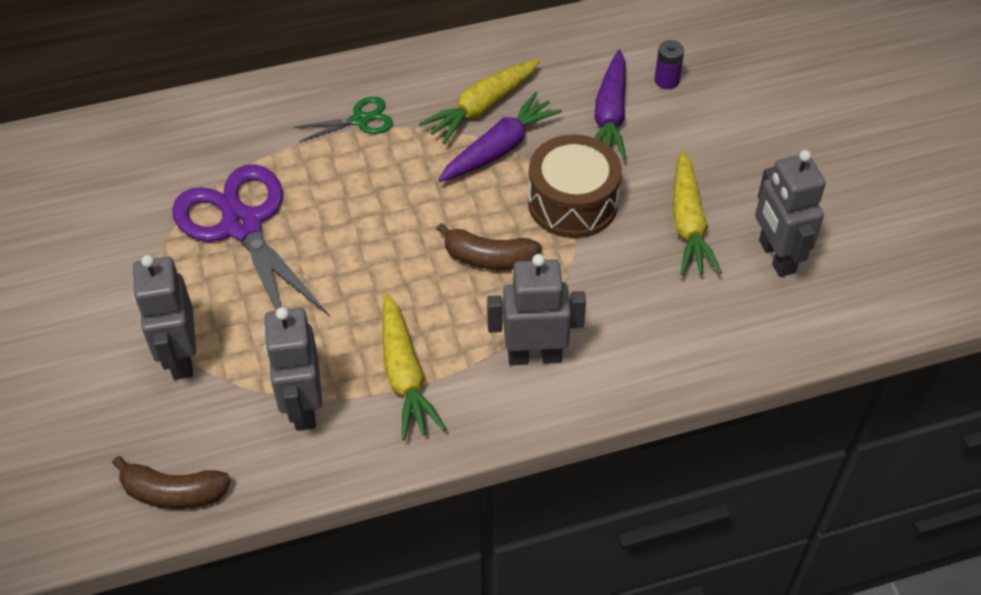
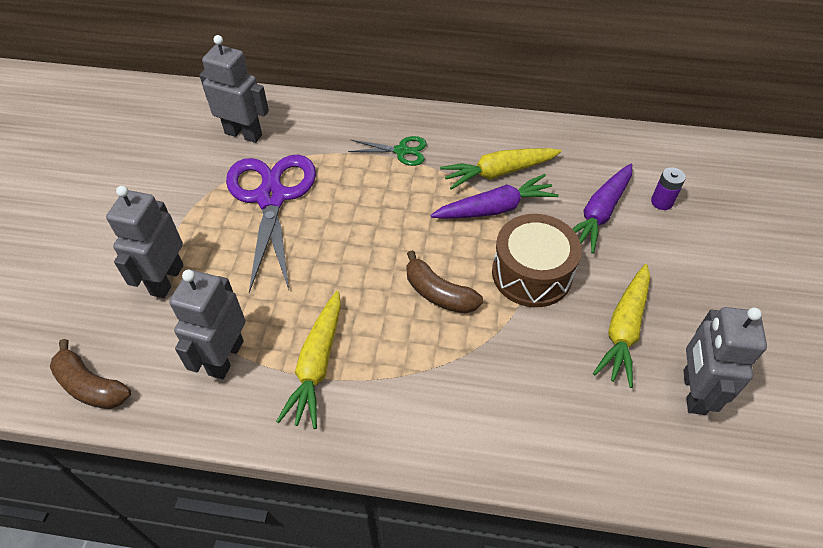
camera: 25 degrees right, 0 degrees up
grey robot [487,254,586,365] -> grey robot moved to [199,35,269,143]

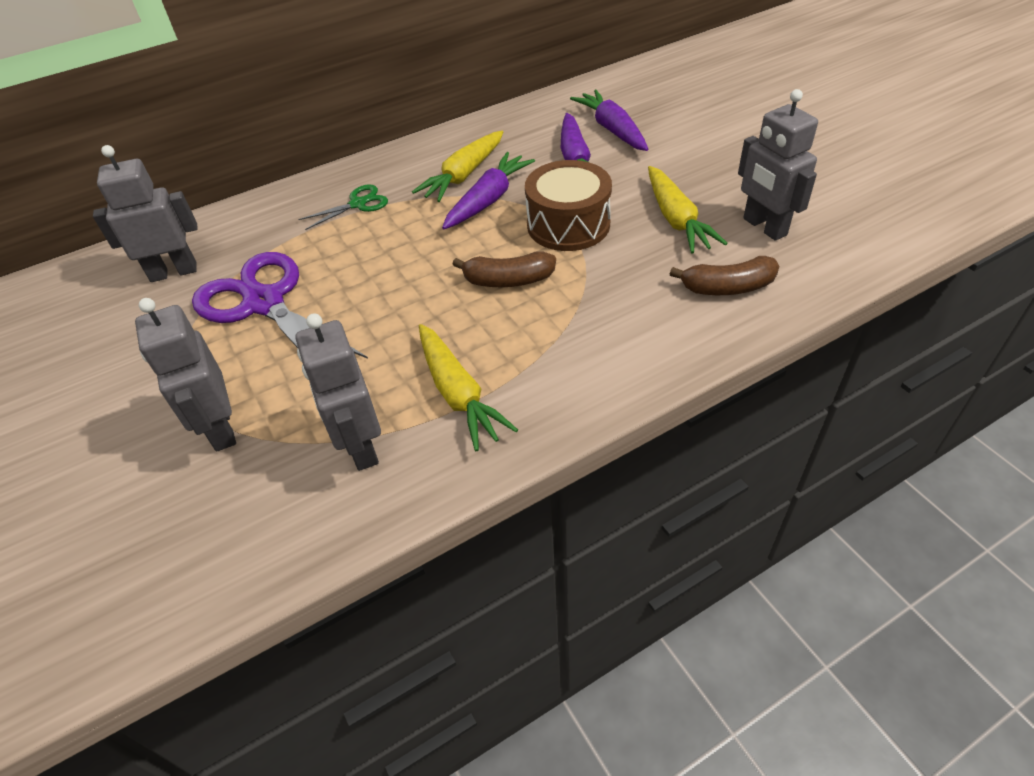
camera: 35 degrees left, 5 degrees down
brown banana [50,339,131,409] -> brown banana moved to [670,256,780,295]
purple battery [651,167,686,210] -> purple carrot [570,90,648,151]

